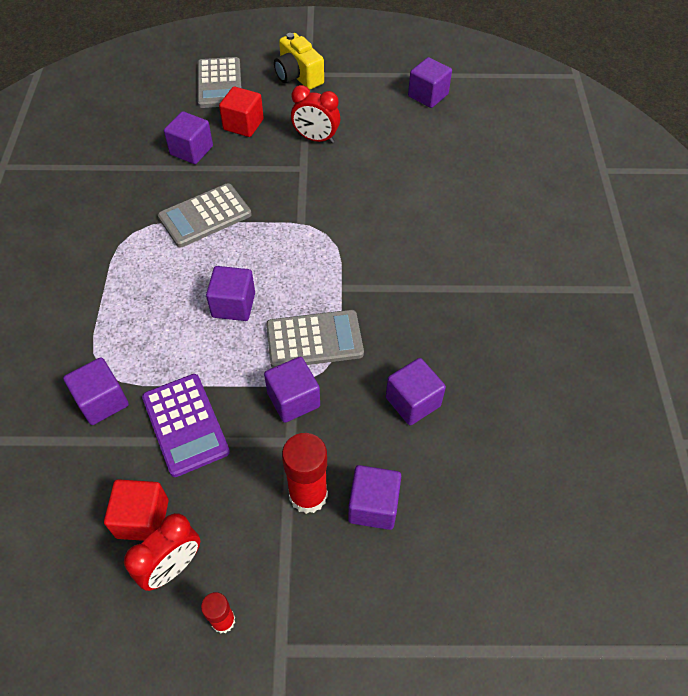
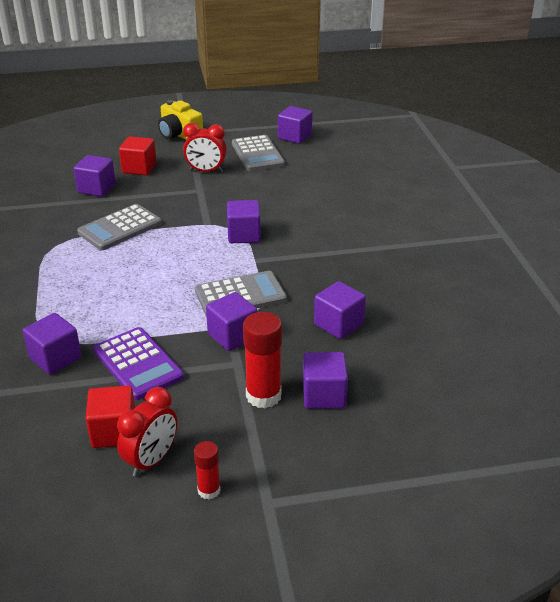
camera: 10 degrees left, 20 degrees down
grey calculator [197,57,241,108] -> grey calculator moved to [232,135,285,171]
purple cube [206,266,255,321] -> purple cube moved to [227,200,261,243]

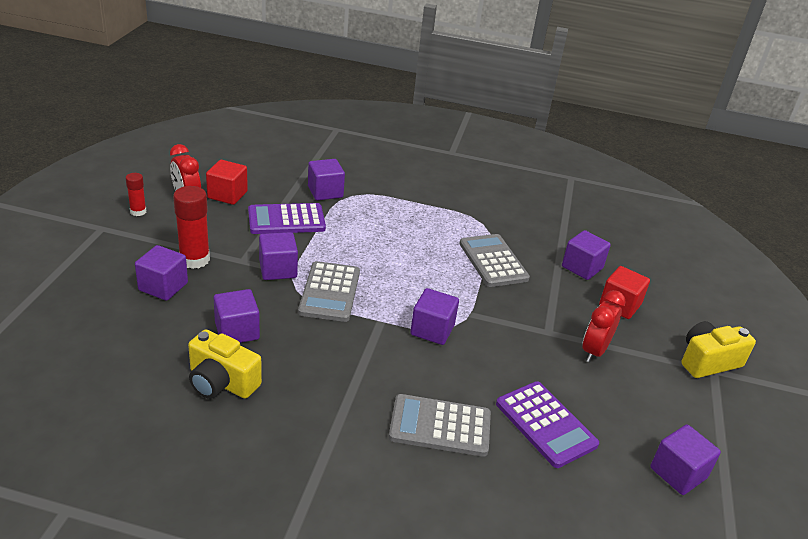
camera: 110 degrees right, 0 degrees up
grey calculator [232,135,285,171] -> grey calculator moved to [389,394,491,457]
none -> yellow camera [188,329,262,399]
none -> purple calculator [496,381,599,468]

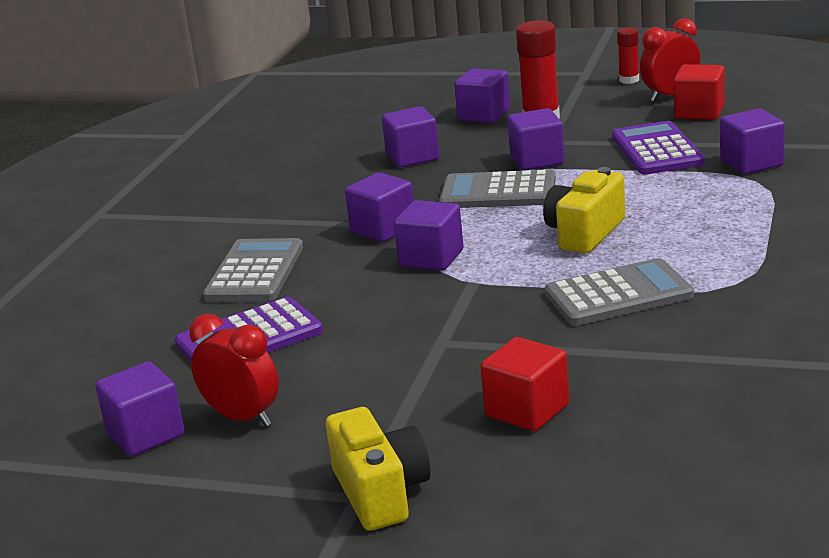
camera: 100 degrees right, 10 degrees down
yellow camera [188,329,262,399] -> yellow camera moved to [543,167,625,254]
purple cube [562,230,611,280] -> purple cube moved to [345,172,414,242]
red clock [582,290,626,363] -> red clock moved to [189,314,279,427]

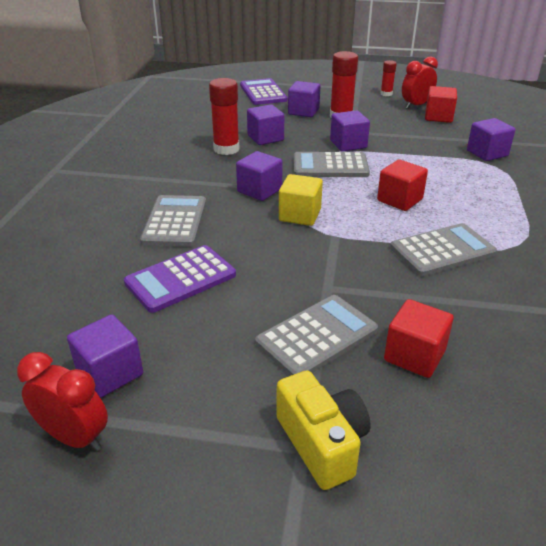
camera: 10 degrees left, 10 degrees up
red clock [189,314,279,427] -> red clock moved to [17,352,108,451]
purple cube [394,200,464,271] -> yellow cube [279,174,323,226]
yellow camera [543,167,625,254] -> red cube [377,160,428,211]
purple calculator [612,121,705,175] -> purple calculator moved to [240,78,287,105]
none -> red glue stick [209,78,240,155]
none -> grey calculator [255,295,378,376]

